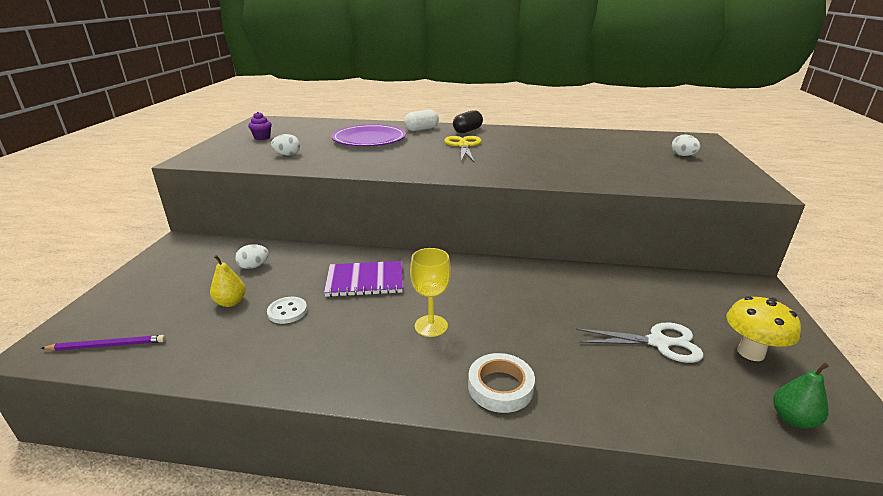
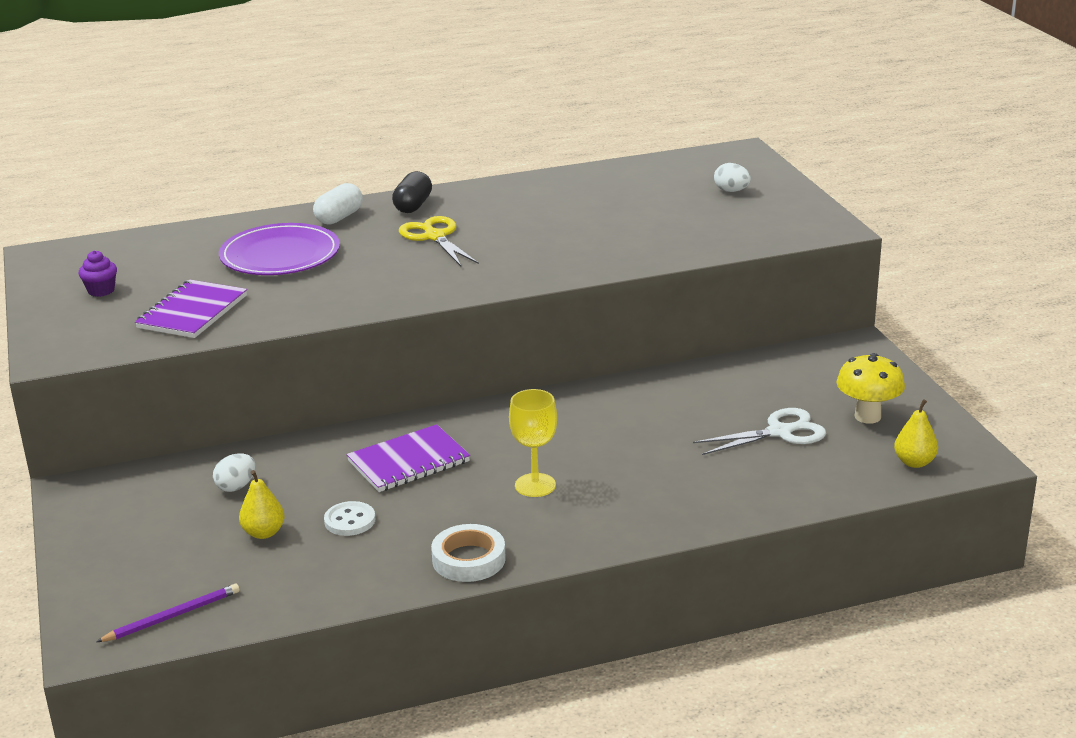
camera: 25 degrees left, 0 degrees up
white egg [271,134,300,155] -> purple notebook [135,280,247,338]
white tape [468,353,535,413] -> white tape moved to [431,524,506,582]
green pear [773,362,829,429] -> yellow pear [894,399,938,468]

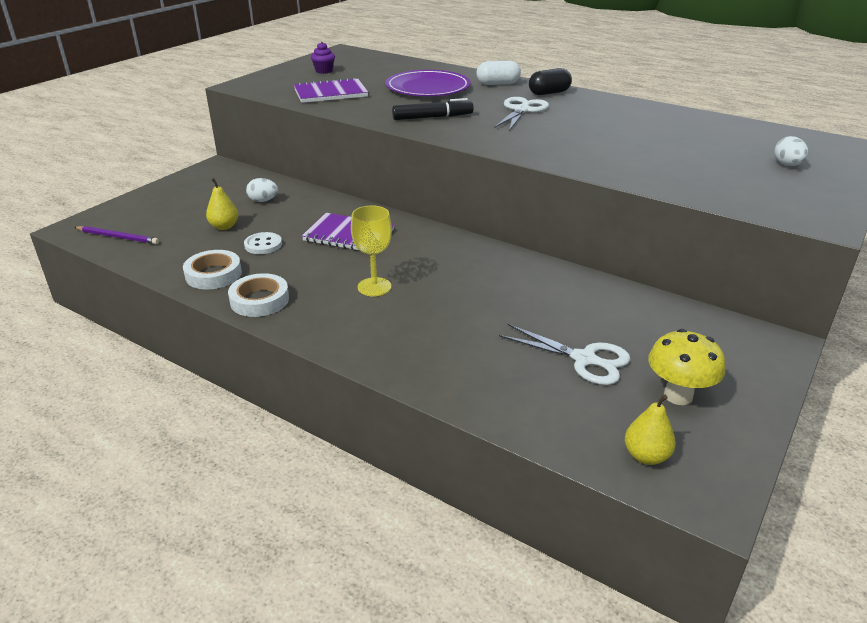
camera: 50 degrees right, 5 degrees up
yellow scissors [399,216,479,266] -> white scissors [494,97,549,131]
none -> white tape [183,250,242,289]
none -> black marker [392,98,474,120]

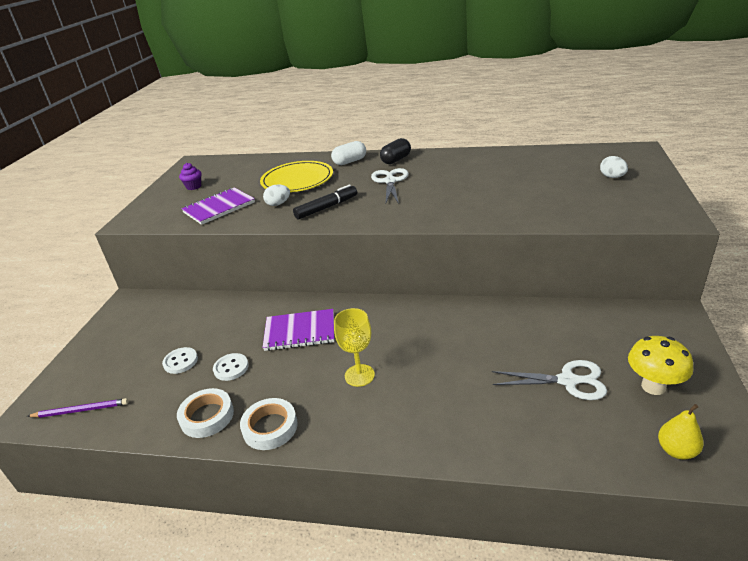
camera: 20 degrees left, 0 degrees up
yellow pear [206,178,238,230] -> white button [162,347,198,374]
white egg [246,178,278,202] -> white egg moved to [263,185,290,206]
purple plate [386,70,471,96] -> yellow plate [260,161,333,192]

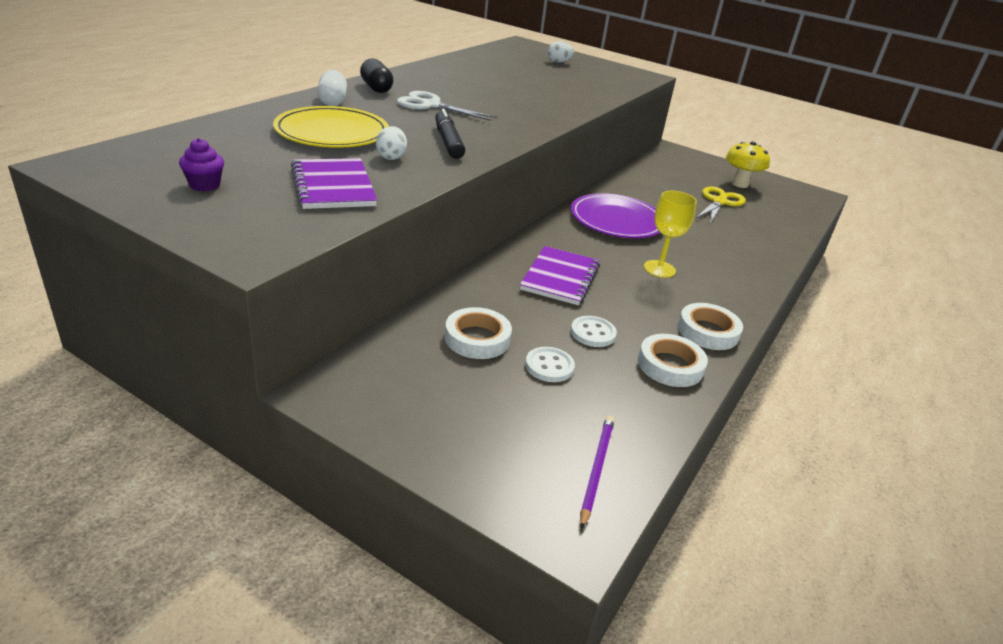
camera: 75 degrees left, 0 degrees up
white scissors [492,360,607,400] -> yellow scissors [696,186,746,223]
yellow pear [658,404,704,460] -> none
none -> white tape [445,307,512,359]
none -> purple plate [571,193,660,238]

